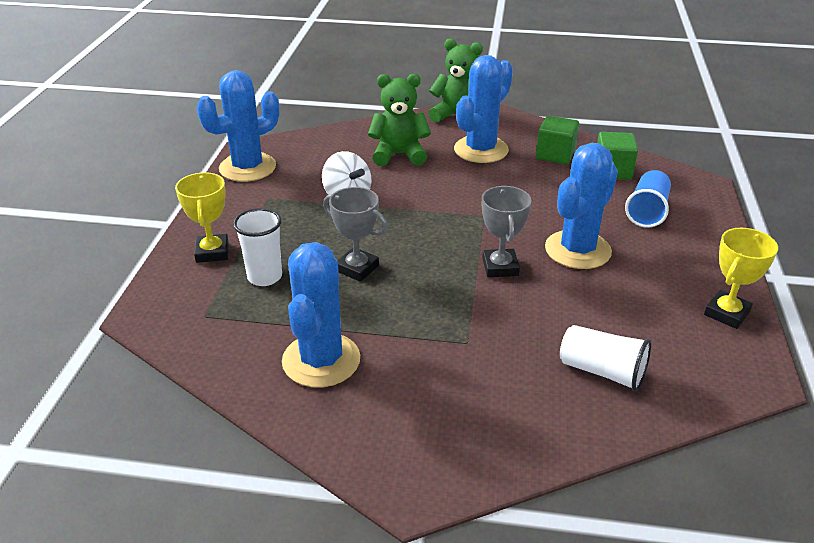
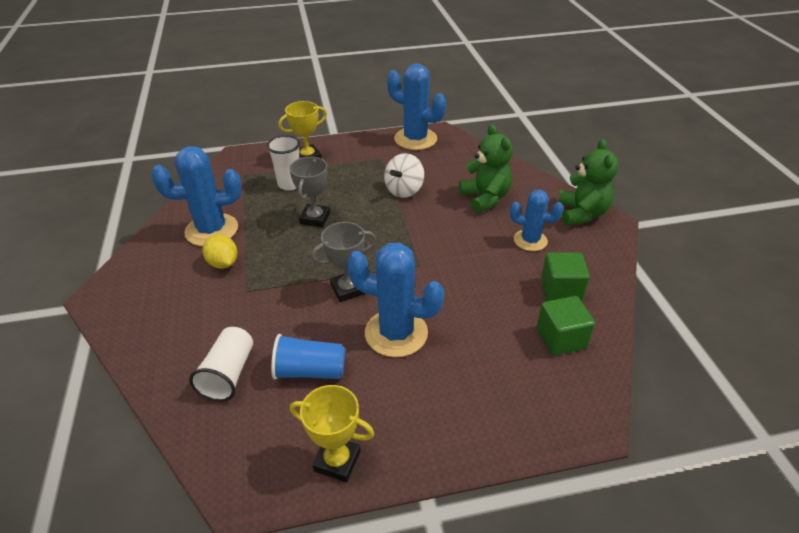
camera: 70 degrees right, 5 degrees up
blue cactus [454,55,513,163] -> blue cactus [510,190,564,251], size x0.62
blue cup [625,170,671,228] -> blue cup moved to [271,334,345,380]
none -> yellow lemon [202,234,237,269]

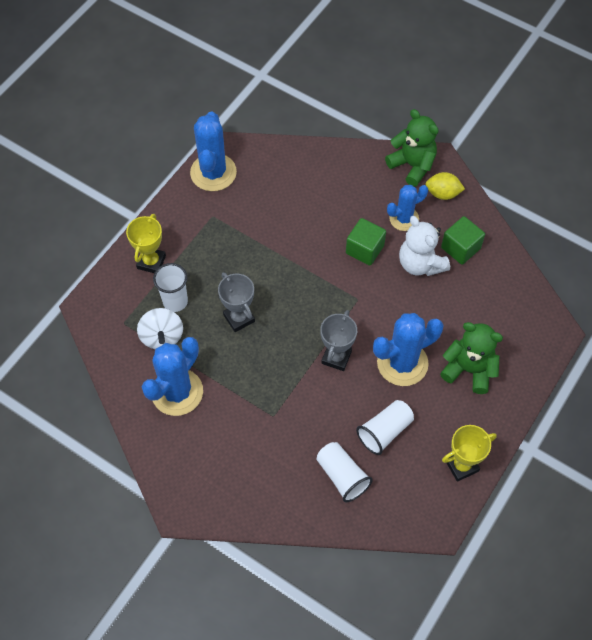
camera: 45 degrees left, 20 degrees up
yellow lemon [202,234,237,269] -> yellow lemon moved to [426,172,465,200]
blue cup [271,334,345,380] -> white cup [356,400,414,455]
white spinning top [384,153,424,198] -> white spinning top moved to [137,308,183,349]
blue cactus [387,63,446,150] -> blue cactus turned 75 degrees counterclockwise [190,112,237,191]
green teddy bear [459,124,513,213] -> green teddy bear moved to [440,322,503,394]
green cube [537,296,595,355] -> green cube moved to [346,218,386,266]
none -> white teddy bear [399,216,450,276]

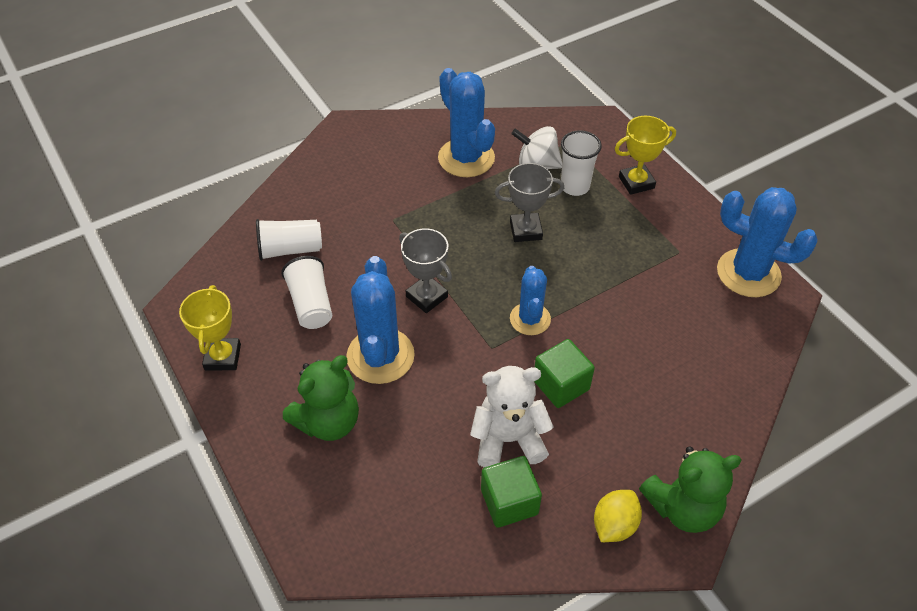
camera: 115 degrees right, 10 degrees down
yellow trophy [126,214,166,273] -> yellow trophy turned 60 degrees counterclockwise [615,116,676,195]
blue cactus [387,185,428,231] -> blue cactus moved to [510,266,551,335]

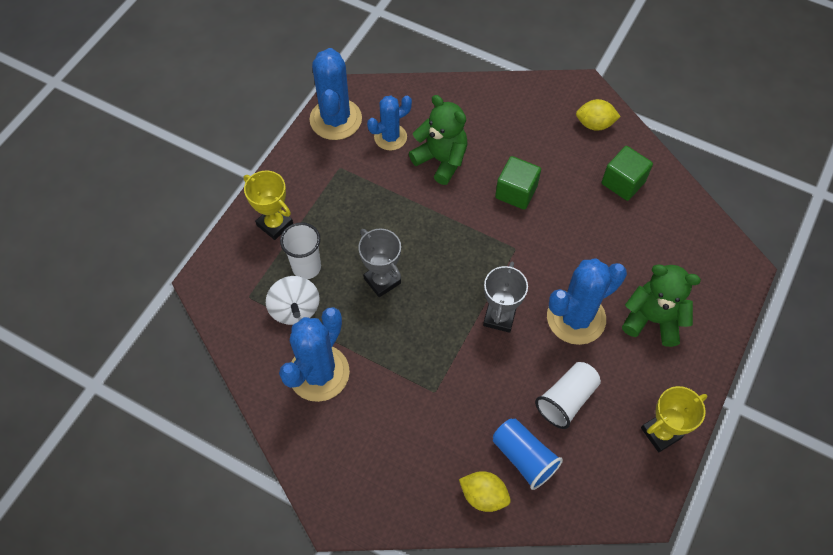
camera: 120 degrees left, 10 degrees up
white cup [256,219,322,261] -> blue cup [493,418,563,490]
white teddy bear [470,366,554,468] -> none
blue cactus [510,266,551,335] -> blue cactus moved to [367,96,412,151]
green teddy bear [639,446,741,533] -> green teddy bear moved to [409,95,468,185]
none -> yellow lemon [459,471,511,512]

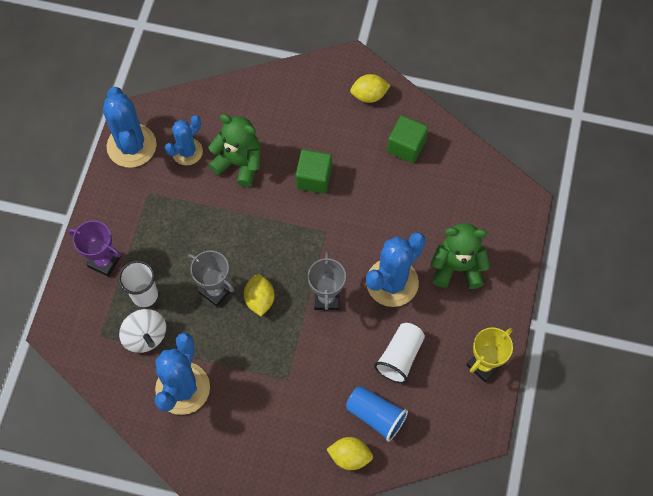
camera: 15 degrees left, 5 degrees up
yellow trophy [244,170,293,240] -> purple trophy [68,220,121,277]
none -> yellow lemon [244,274,274,316]

